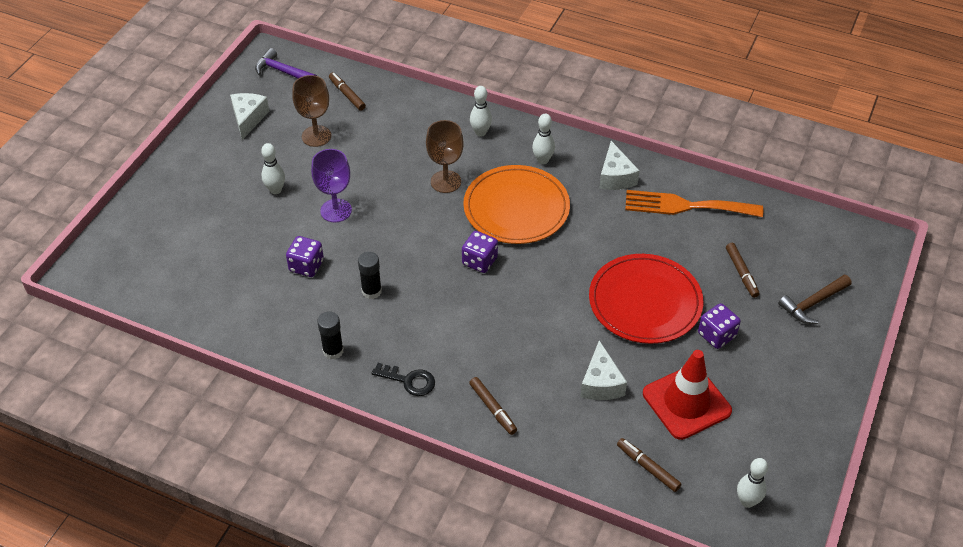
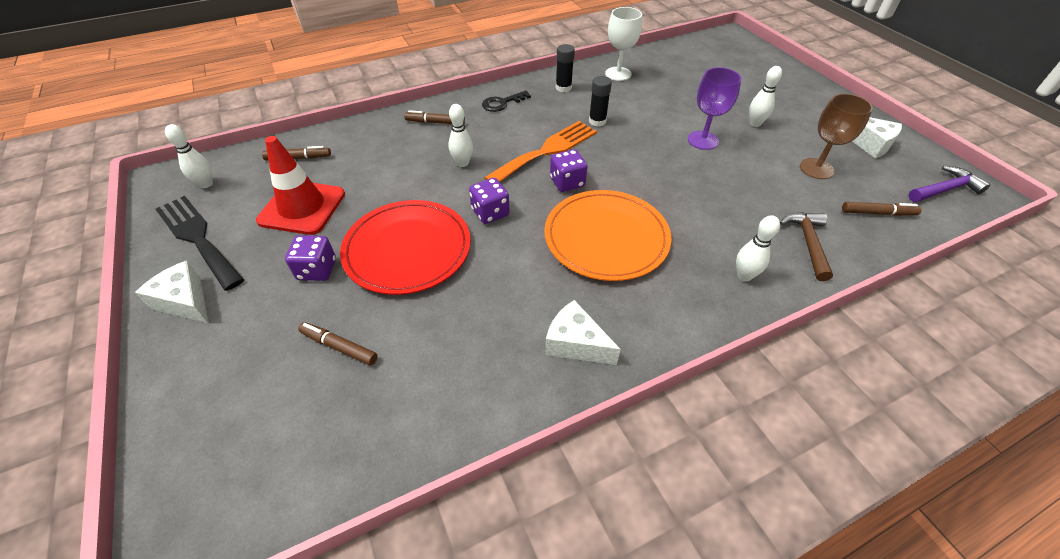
camera: 130 degrees right, 0 degrees up
purple dice [286,236,324,277] -> purple dice moved to [469,178,510,224]
brown goblet [426,120,464,193] -> none
white bowling pin [532,114,555,165] -> white bowling pin moved to [448,104,473,167]
white cheese [580,340,627,400] -> white cheese moved to [135,261,208,323]
orange fork [625,190,763,217] -> orange fork moved to [484,121,597,182]
brown hammer [778,275,851,324] -> brown hammer moved to [780,212,833,281]
none -> black fork [155,196,244,291]
none -> white goblet [605,7,642,81]

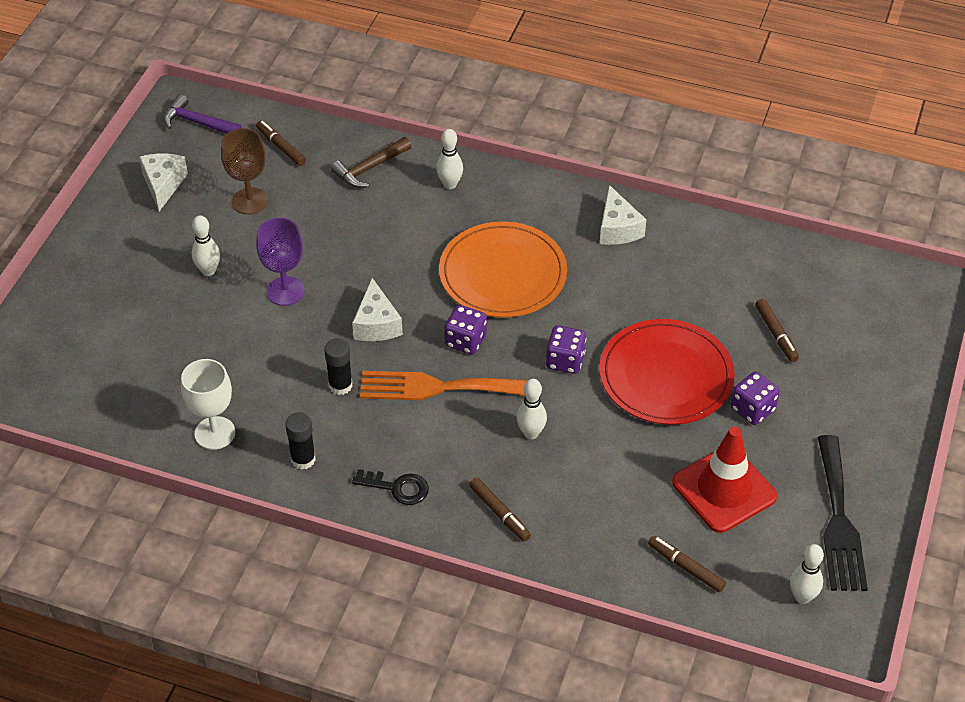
camera: 135 degrees left, 0 degrees up
white cheese [135,261,208,323] -> white cheese moved to [352,278,403,341]

